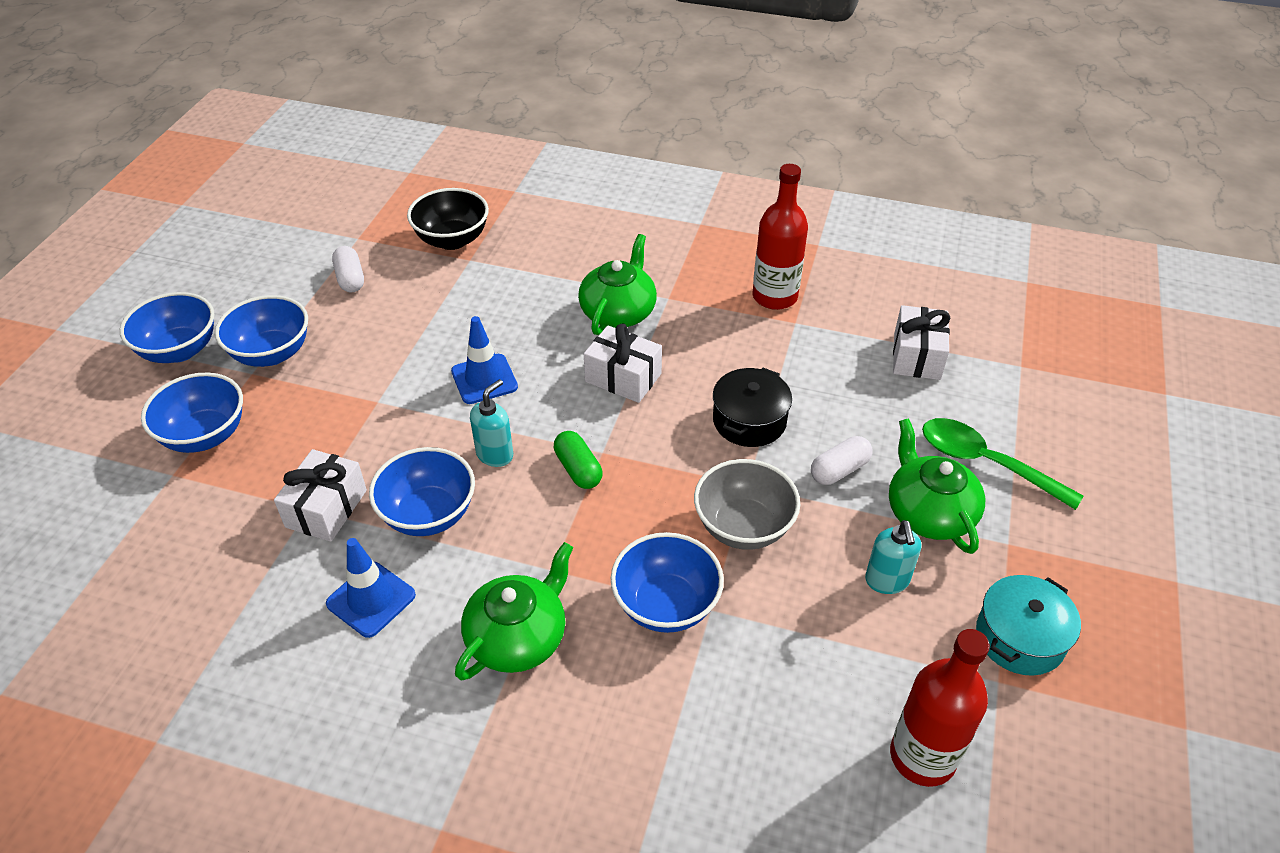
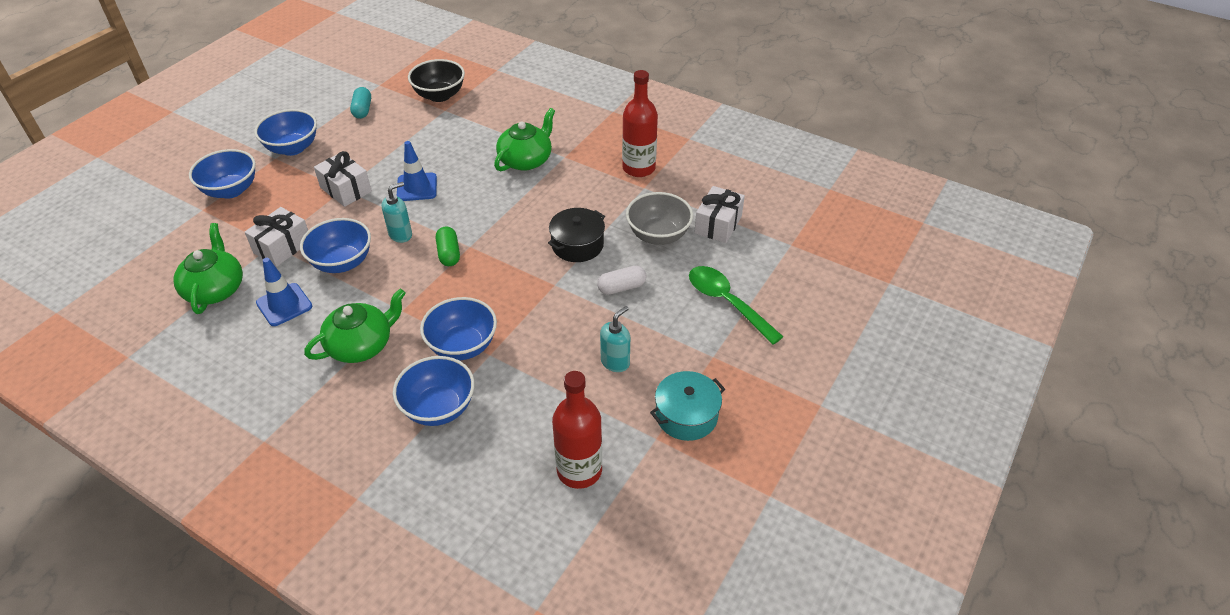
camera: 15 degrees right, 0 degrees up
blue bowl [120,292,215,363] -> blue bowl moved to [393,356,475,426]
white capsule [332,246,364,293] -> turquoise capsule [350,87,371,119]
white gift [584,323,662,403] -> white gift moved to [314,151,372,207]
grey bowl [694,459,801,550] -> grey bowl moved to [626,192,693,245]
turquoise soap dispenser [865,520,921,594] -> turquoise soap dispenser turned 150 degrees counterclockwise [600,306,630,372]
green teapot [889,418,985,554] -> green teapot moved to [173,223,243,314]

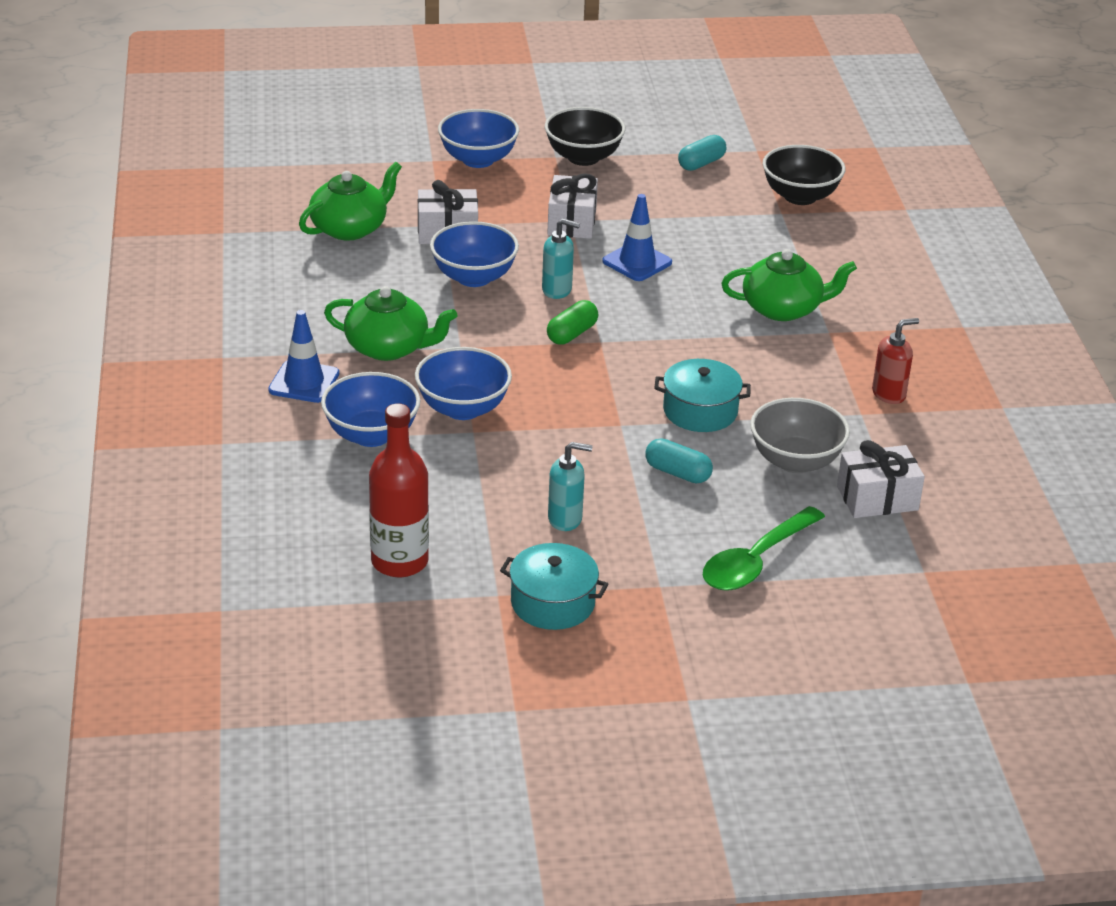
camera: 50 degrees right, 10 degrees down
blue bowl [254,109,317,156] -> black bowl [545,107,626,166]
blue traffic cone [256,258,312,326] -> blue traffic cone moved to [268,310,339,403]
black pot [548,208,605,262] -> turquoise pot [655,359,751,432]
white capsule [597,266,647,295] -> turquoise capsule [645,438,713,483]
red bottle [622,70,658,177] -> red soap dispenser [872,318,919,404]
green spoon [689,266,784,345] -> green spoon turned 150 degrees counterclockwise [703,506,825,591]

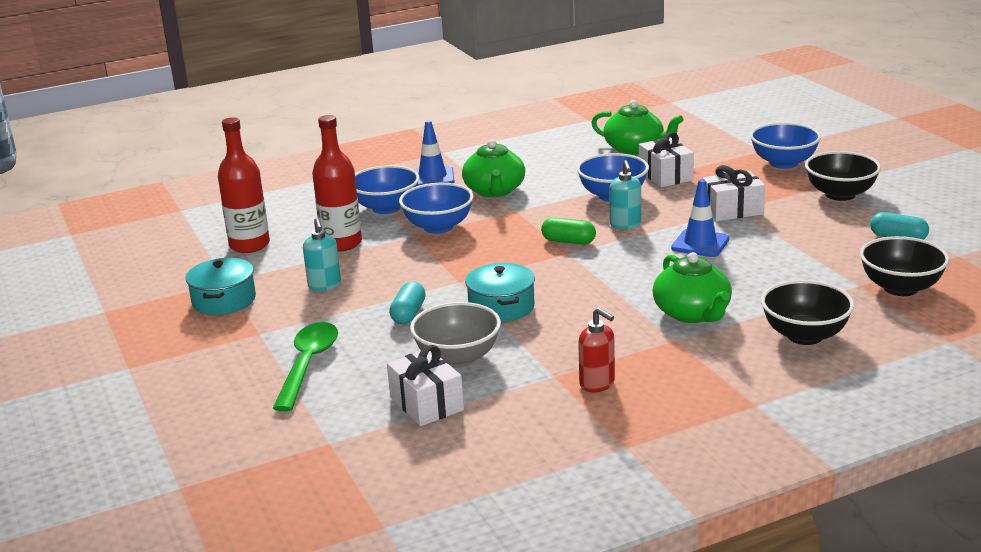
camera: 75 degrees right, 10 degrees down
green spoon [703,506,825,591] -> green spoon turned 75 degrees clockwise [273,322,338,411]
none -> red bottle [312,115,362,252]
none -> black bowl [761,280,854,345]

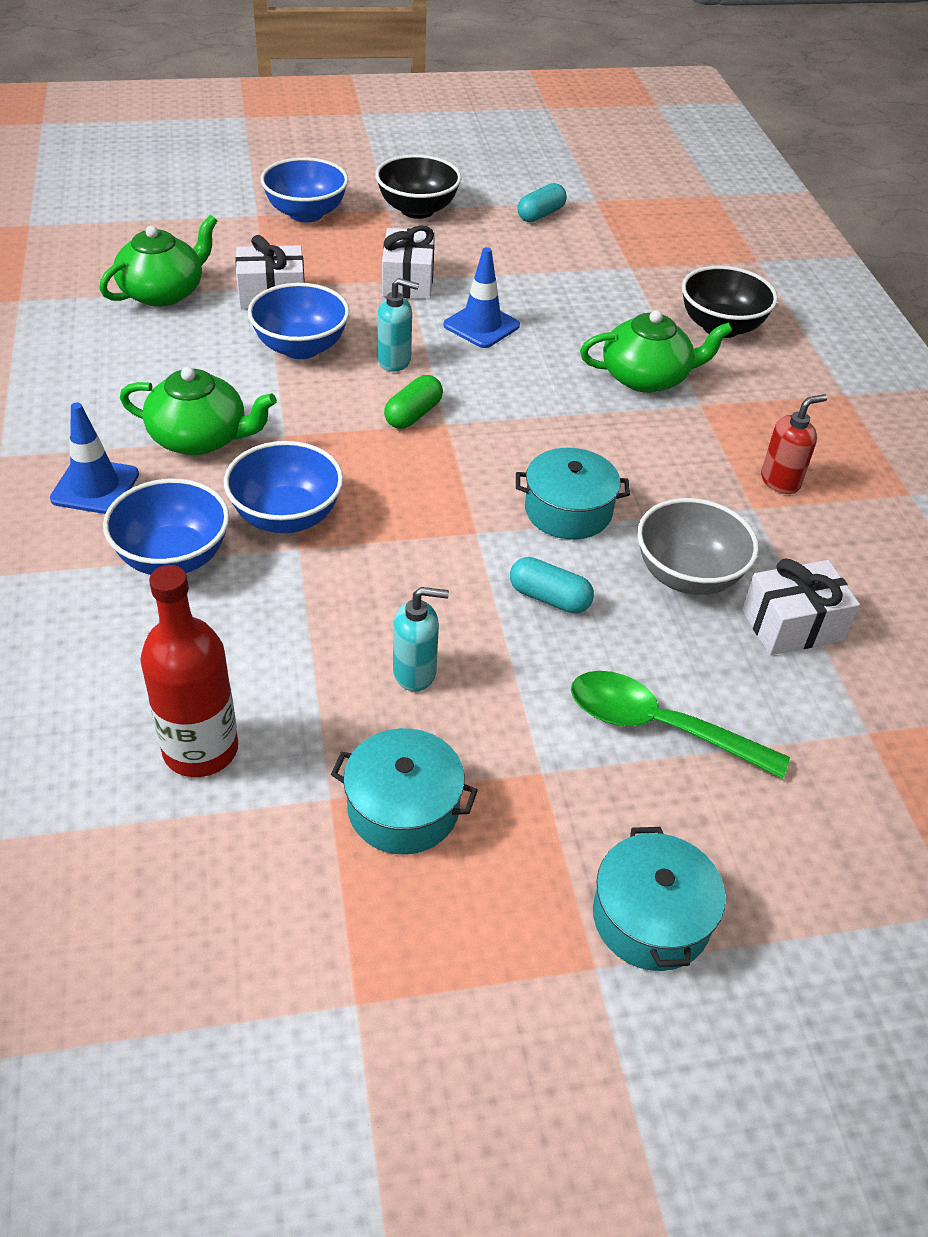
camera: 80 degrees left, 20 degrees up
red bottle [312,115,362,252] -> none
black bowl [860,236,949,296] -> none
none -> turquoise pot [593,827,726,971]

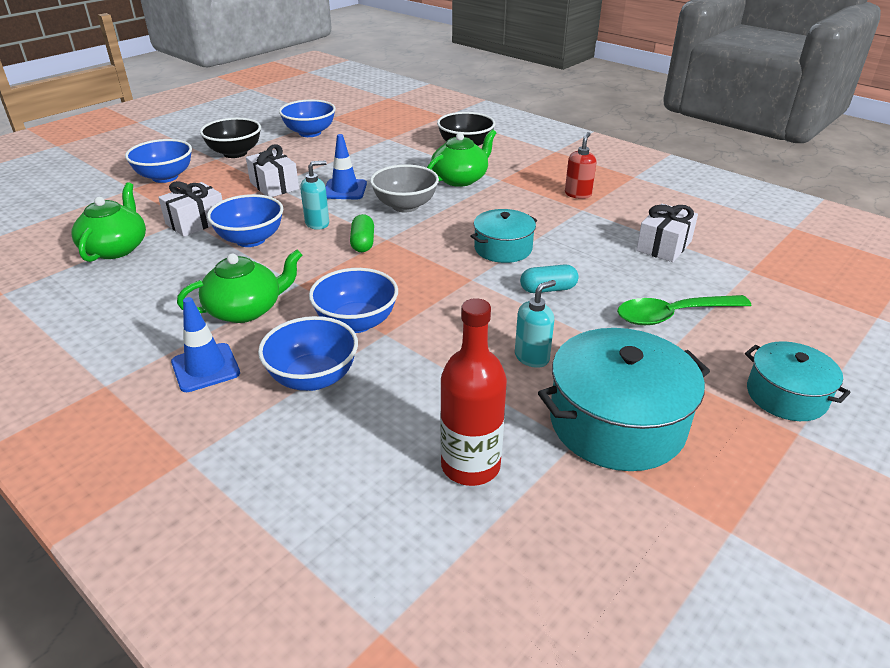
camera: 35 degrees left, 10 degrees down
turquoise pot [331,728,478,855] -> turquoise pot [538,328,710,471], size x1.67
turquoise capsule [517,183,567,222] -> blue bowl [279,100,336,137]
grey bowl [637,498,759,595] -> grey bowl moved to [370,164,439,212]

